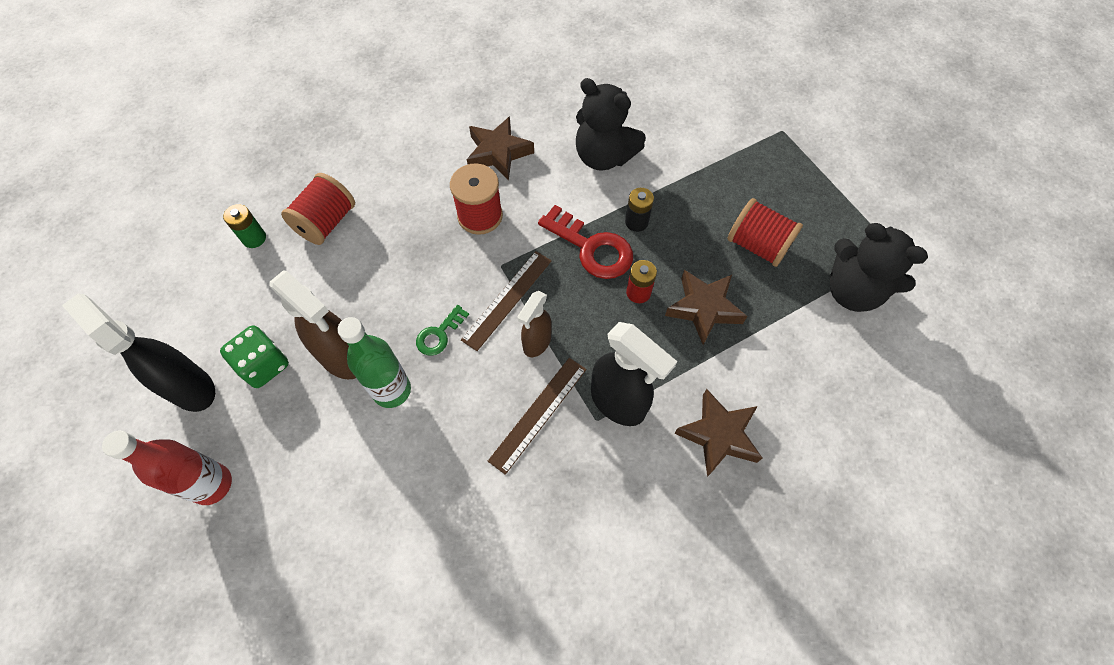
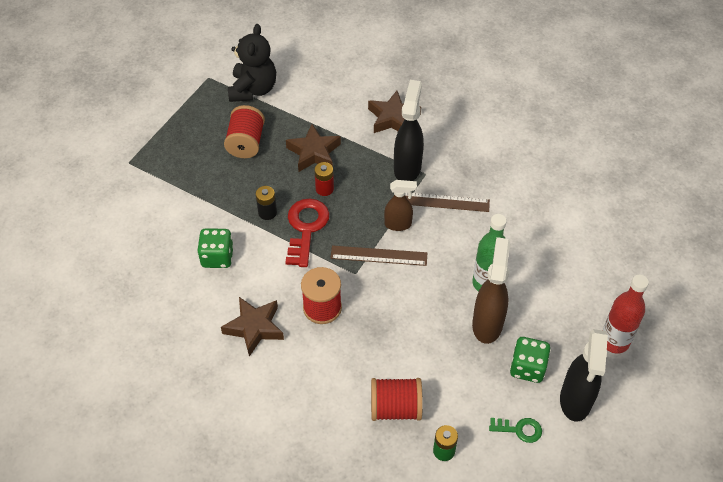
camera: 120 degrees left, 10 degrees down
green key [416,305,469,356] -> green key moved to [489,418,542,443]
black teddy bear [576,78,646,171] -> green dice [197,228,234,268]

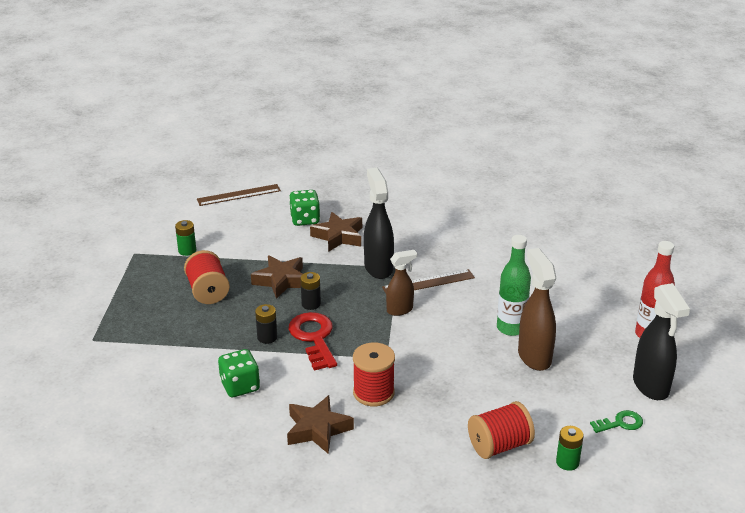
camera: 25 degrees left, 20 degrees down
black teddy bear [228,24,276,102] -> green battery [175,220,196,256]
red battery [314,162,334,196] -> black battery [300,272,321,310]
brown ruler [330,245,427,266] -> brown ruler moved to [197,184,281,206]
green dice [510,337,551,383] -> green dice moved to [289,190,320,226]

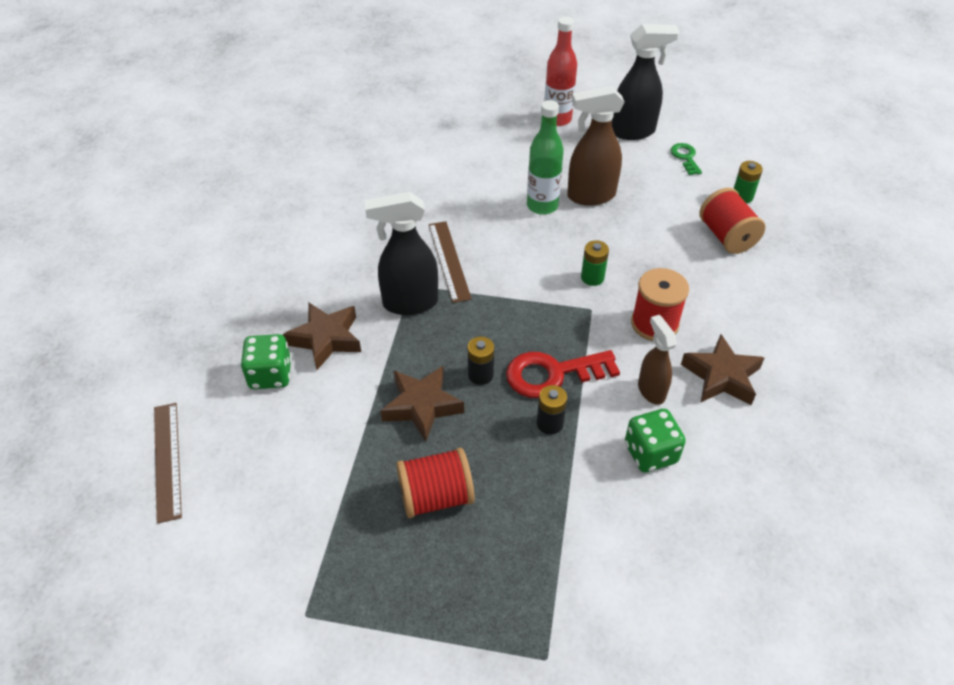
camera: 85 degrees left, 15 degrees up
green battery [175,220,196,256] -> green battery moved to [581,240,609,286]
brown spray bottle [386,250,417,316] -> brown spray bottle moved to [638,315,677,405]

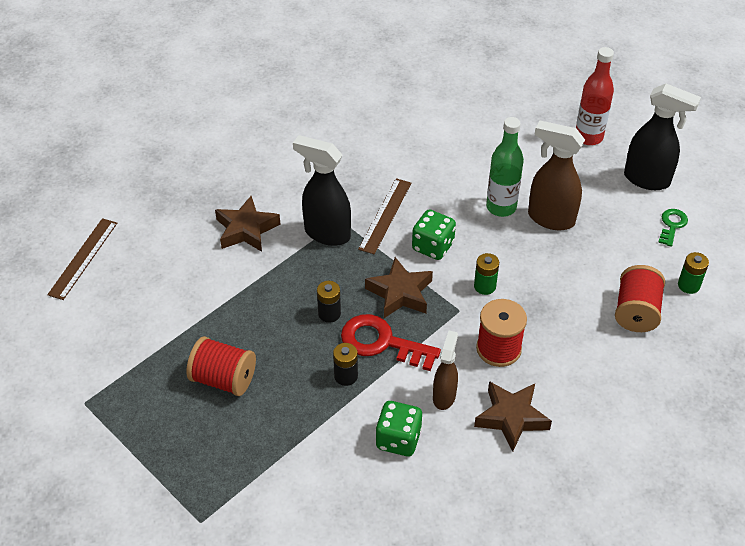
camera: 35 degrees right, 0 degrees up
green dice [241,334,291,389] -> green dice moved to [412,210,456,260]
brown star [380,366,464,441] -> brown star moved to [365,257,433,318]

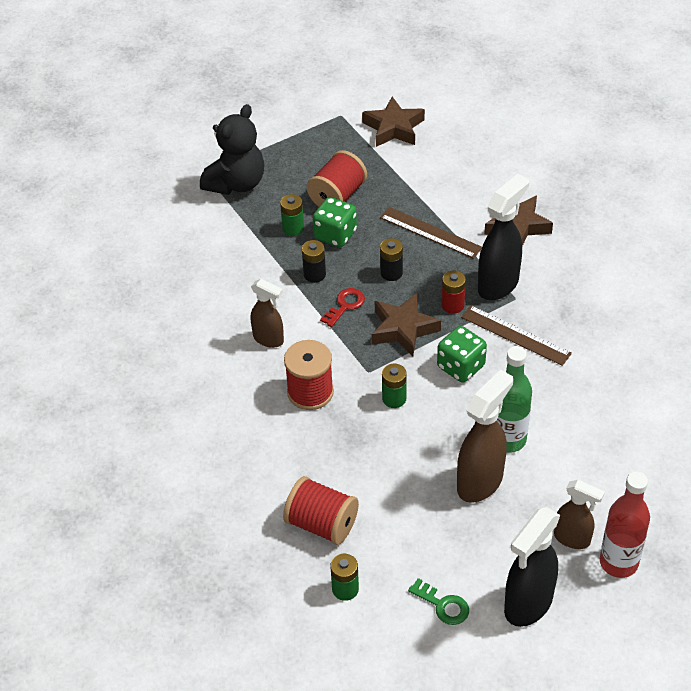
camera: 105 degrees right, 0 degrees up
brown ruler [47,218,117,300] -> brown ruler moved to [380,207,482,259]
red key [341,314,441,371] -> red key [320,288,365,327], size x0.55
green dice [375,401,422,456] -> green dice moved to [313,197,357,247]
brown star [474,381,552,452] -> brown star moved to [362,97,425,147]
none -> black teddy bear [200,104,264,195]
none -> green battery [280,194,304,236]
none -> red battery [441,270,466,314]
none -> brown spray bottle [554,480,605,549]

